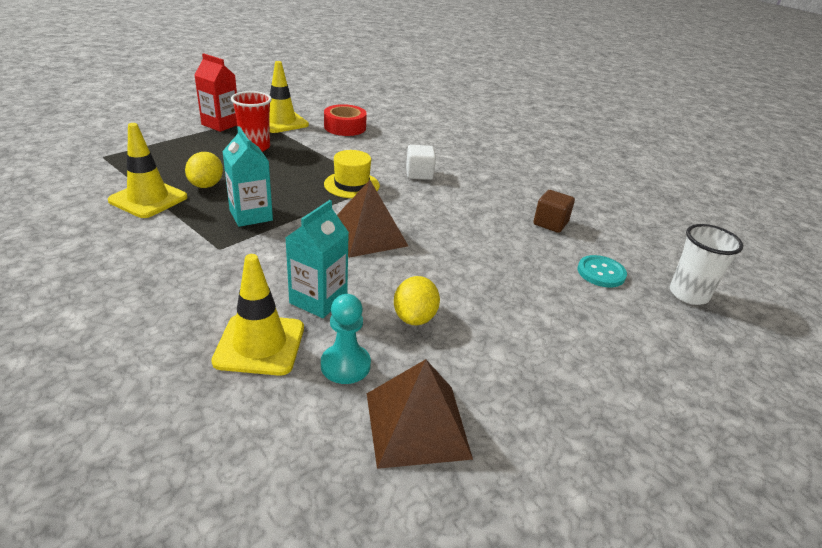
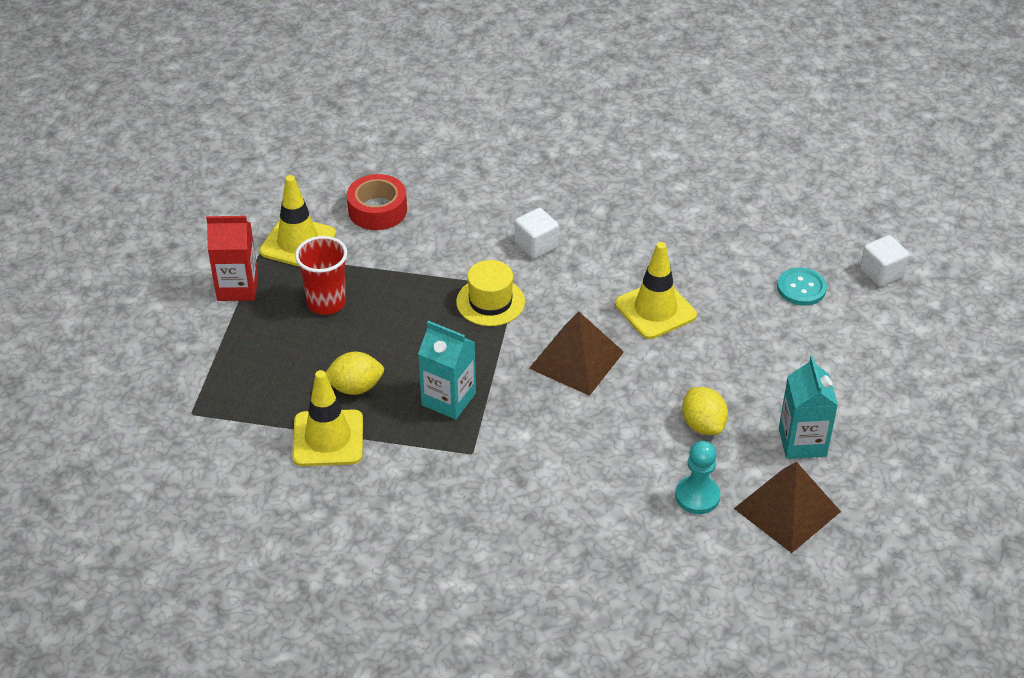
camera: 30 degrees left, 10 degrees up
yellow lemon [185,152,223,188] -> yellow lemon turned 75 degrees counterclockwise [325,352,384,395]
yellow traffic cone [211,254,304,376] -> yellow traffic cone moved to [615,242,697,339]
turquoise carton [285,200,349,318] -> turquoise carton moved to [779,356,838,459]
brown cube [533,190,575,233] -> none
white cup [670,224,744,305] -> white cube [860,235,910,287]

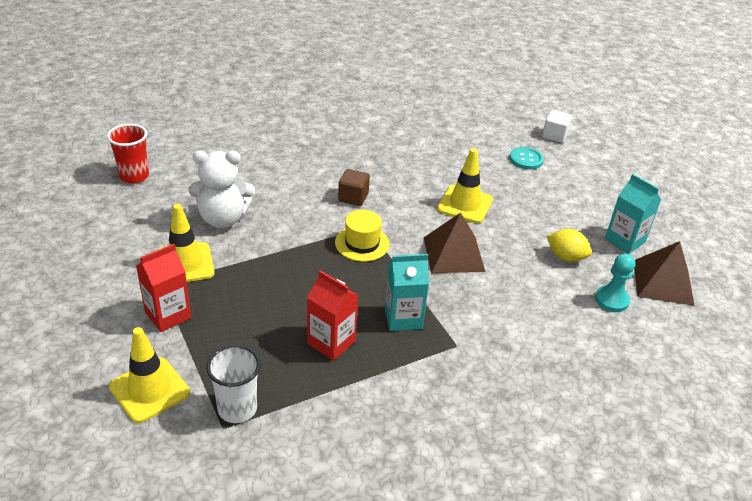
camera: 40 degrees left, 5 degrees down
yellow traffic cone [292,370,363,466] -> yellow traffic cone moved to [109,327,190,423]
red cup [295,236,347,315] -> red cup moved to [107,124,149,184]
yellow lemon [325,352,384,395] -> red carton [307,270,359,361]
red tape [347,174,407,230] -> white teddy bear [188,151,255,228]
white cube [515,208,559,259] -> brown cube [338,169,370,206]
none -> white cup [206,345,261,423]

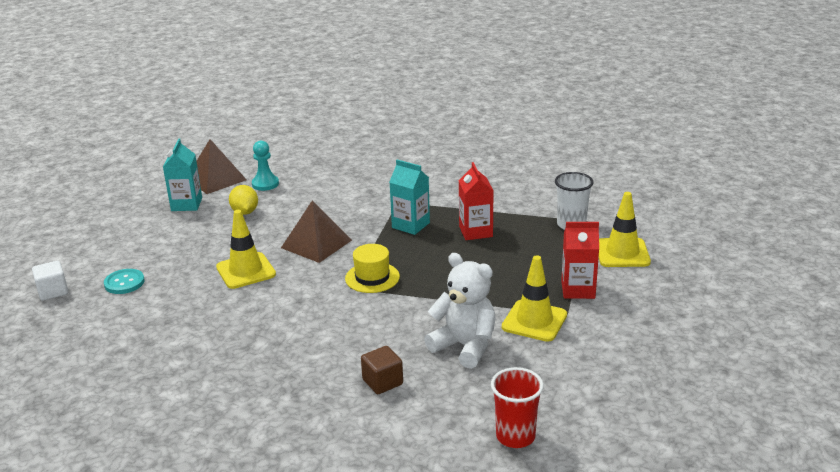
camera: 135 degrees left, 10 degrees down
brown cube [338,169,370,206] -> brown cube moved to [361,346,403,394]

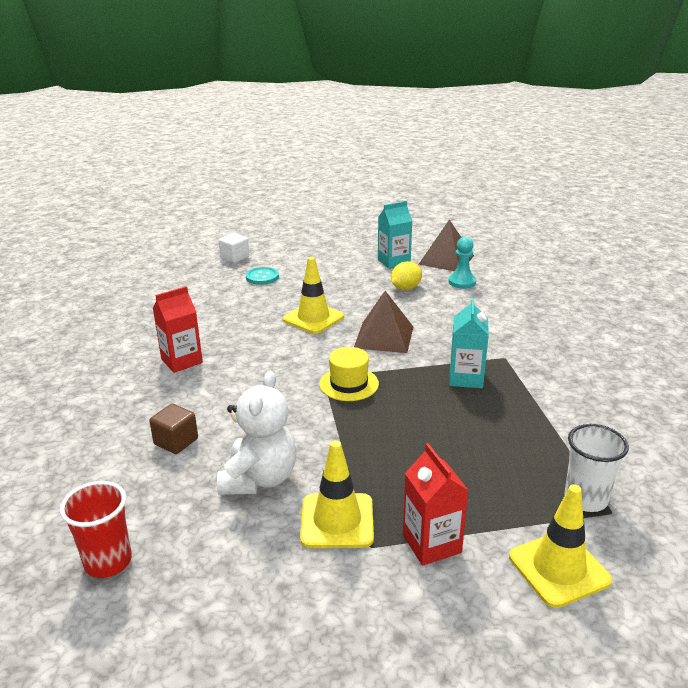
camera: 65 degrees right, 0 degrees up
red carton [459,162,494,240] -> red carton moved to [153,286,203,373]

